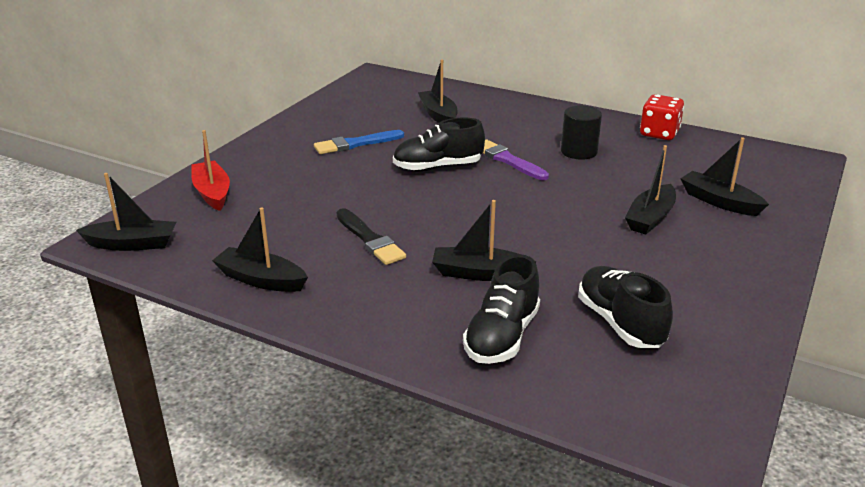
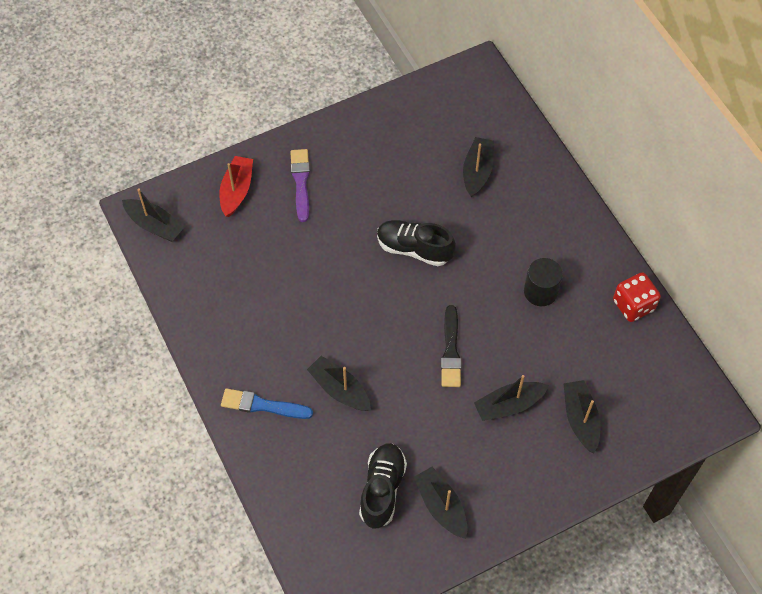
camera: 35 degrees right, 30 degrees up
black boat [212,207,308,292] -> black boat moved to [414,467,468,539]
blue brush [314,130,404,154] -> blue brush moved to [221,388,313,419]
black brush [336,208,406,265] -> black brush moved to [441,305,461,387]
black shoe [463,254,540,364] -> none
purple brush [483,139,549,180] -> purple brush moved to [290,149,310,222]

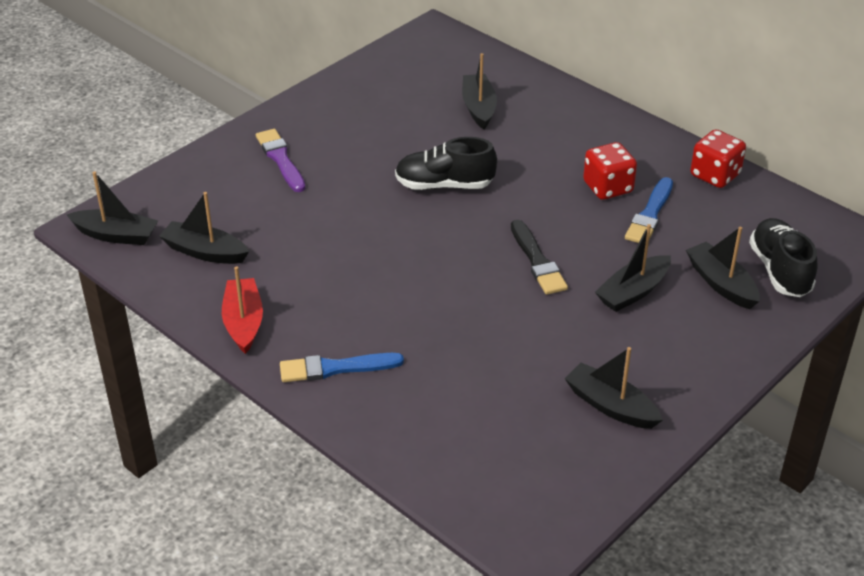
camera: 20 degrees left, 20 degrees down
red boat [219,156,253,217] -> red boat moved to [222,266,263,354]
black boat [307,356,371,411] -> black boat moved to [159,192,249,264]
black shoe [359,443,407,528] -> black shoe moved to [749,218,818,297]
black cylinder [524,258,563,306] -> red dice [583,142,637,200]
none -> blue brush [625,177,673,243]

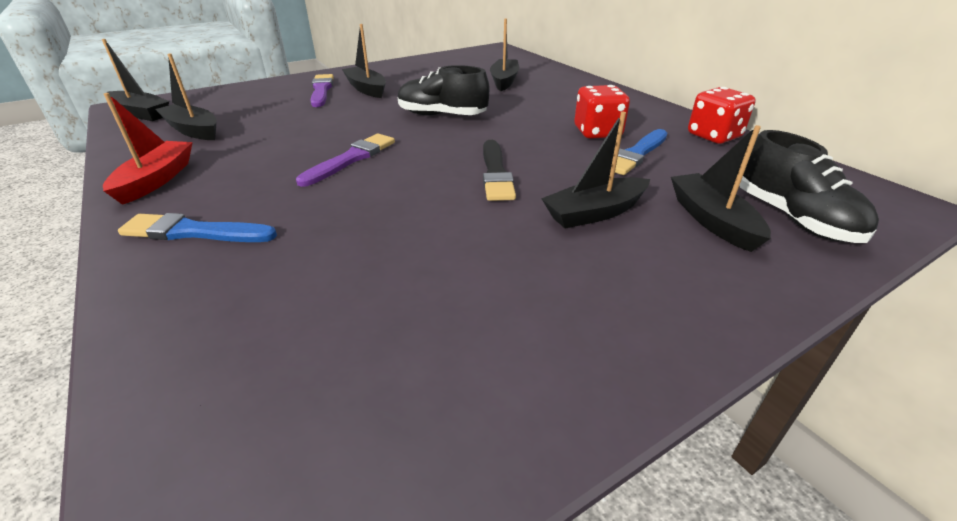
camera: 15 degrees right, 5 degrees down
black boat [564,347,663,429] -> black boat moved to [342,24,386,98]
black shoe [749,218,818,297] -> black shoe turned 150 degrees clockwise [739,130,879,243]
none -> purple brush [296,133,395,187]

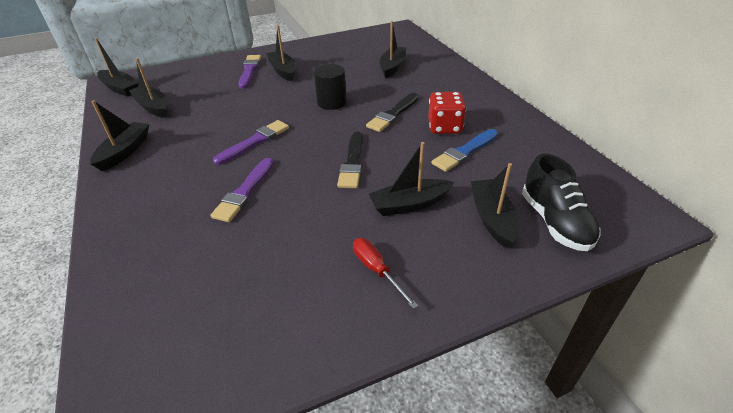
camera: 10 degrees right, 5 degrees up
red boat [103,93,193,205] -> black boat [90,100,149,171]
blue brush [118,213,277,242] -> none
black shoe [398,65,489,115] -> black cylinder [314,64,347,110]
red dice [688,87,756,144] -> none
none -> purple brush [210,158,274,222]
none -> red screwdriver [353,238,418,309]
none -> black brush [366,93,419,132]

